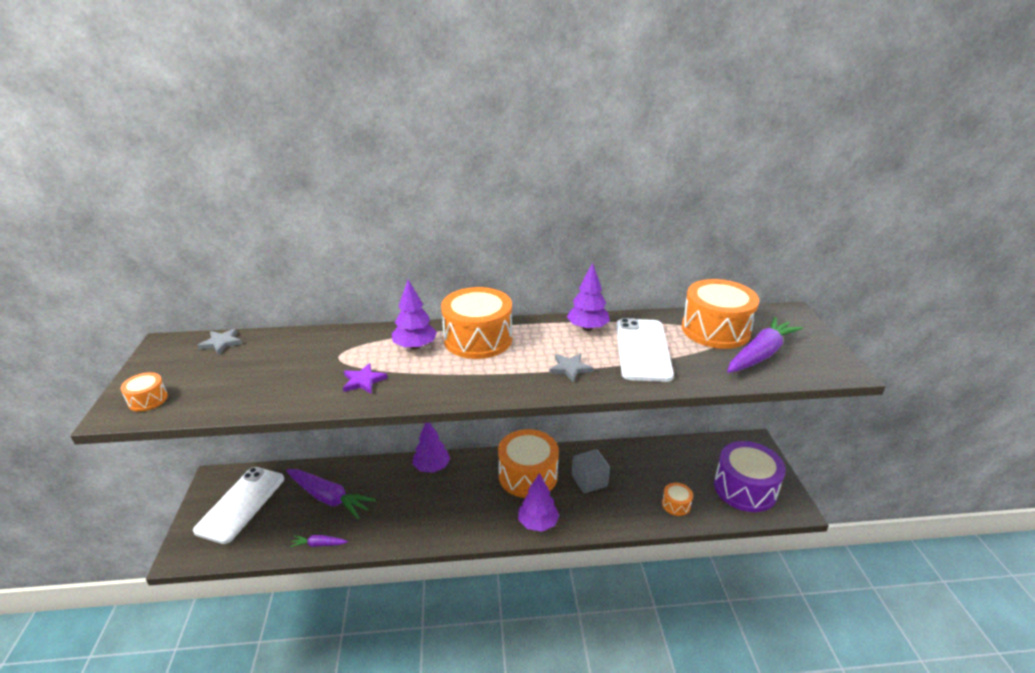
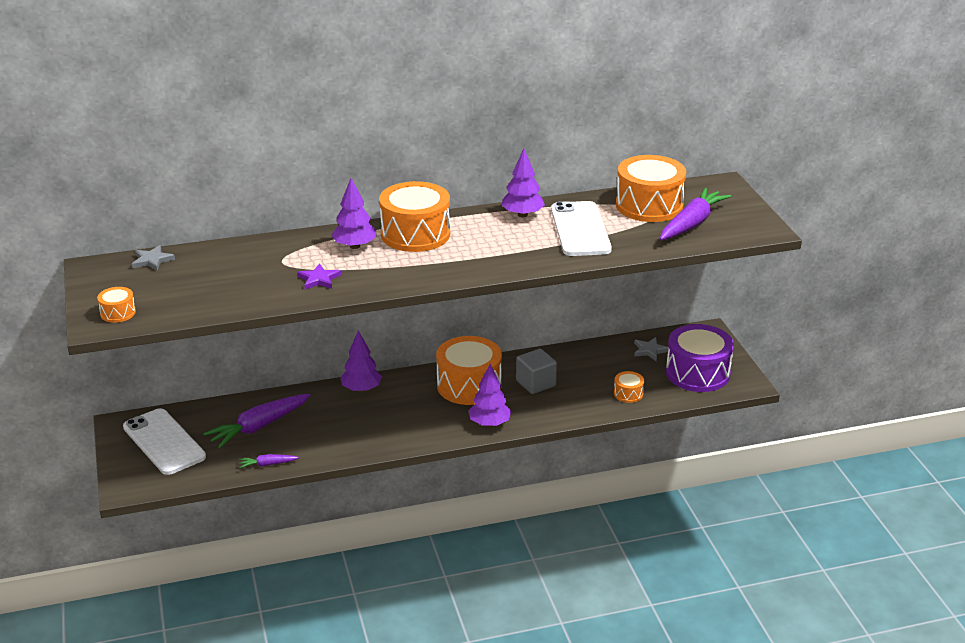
camera: 10 degrees left, 0 degrees up
white phone [193,467,284,544] -> white phone turned 45 degrees counterclockwise [123,408,206,475]
purple carrot [286,469,376,519] -> purple carrot turned 120 degrees clockwise [203,394,311,449]
grey star [549,353,593,382] -> grey star moved to [634,337,669,361]

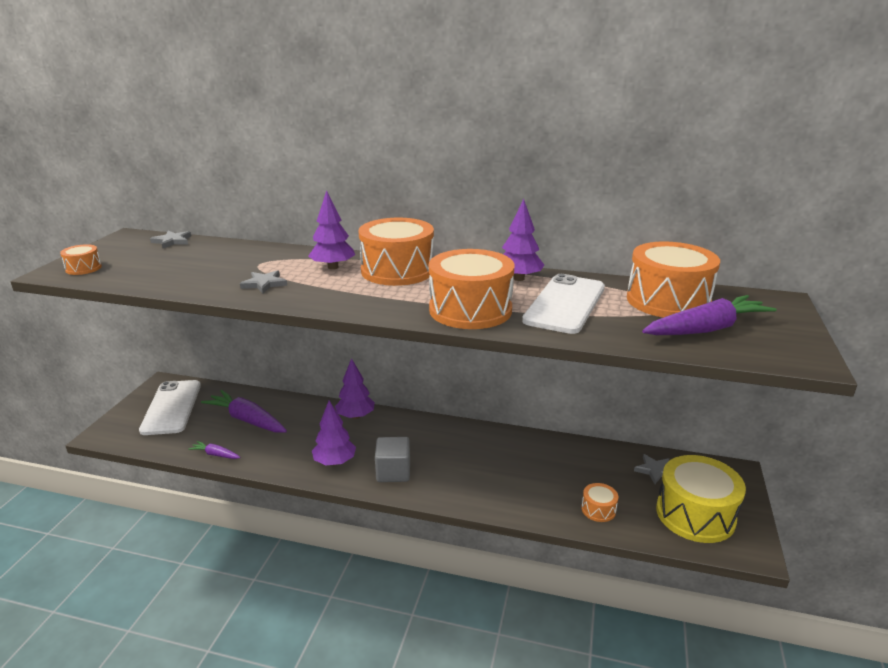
camera: 30 degrees right, 5 degrees down
purple carrot [203,394,311,449] -> purple carrot turned 45 degrees clockwise [201,390,287,433]
purple star [297,263,341,290] -> grey star [240,270,287,293]
orange drum [436,336,502,405] -> orange drum moved to [429,249,514,329]
purple tree [468,364,511,427] -> purple tree moved to [312,401,356,465]
grey cube [516,349,557,394] -> grey cube moved to [375,437,410,482]
purple drum [666,324,734,392] -> yellow drum [656,455,746,543]

